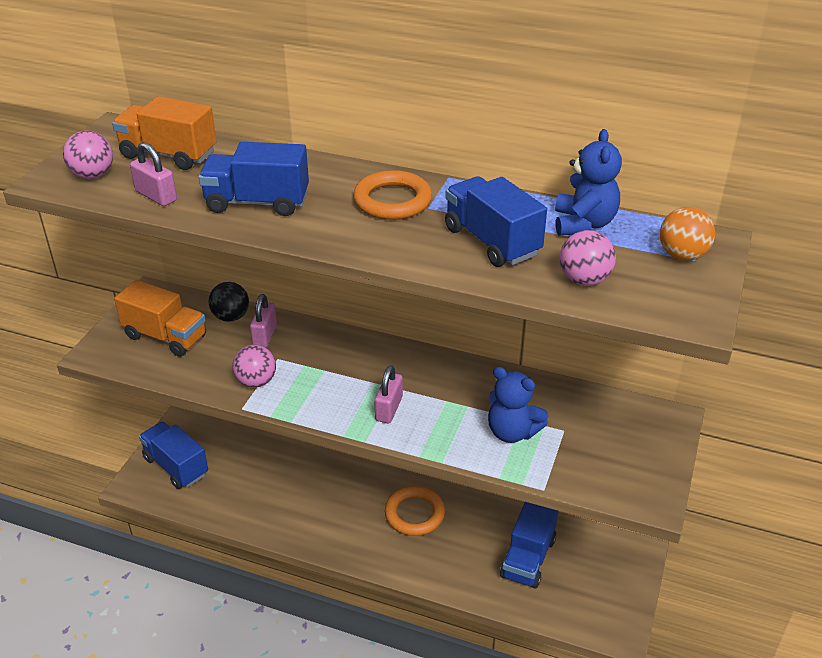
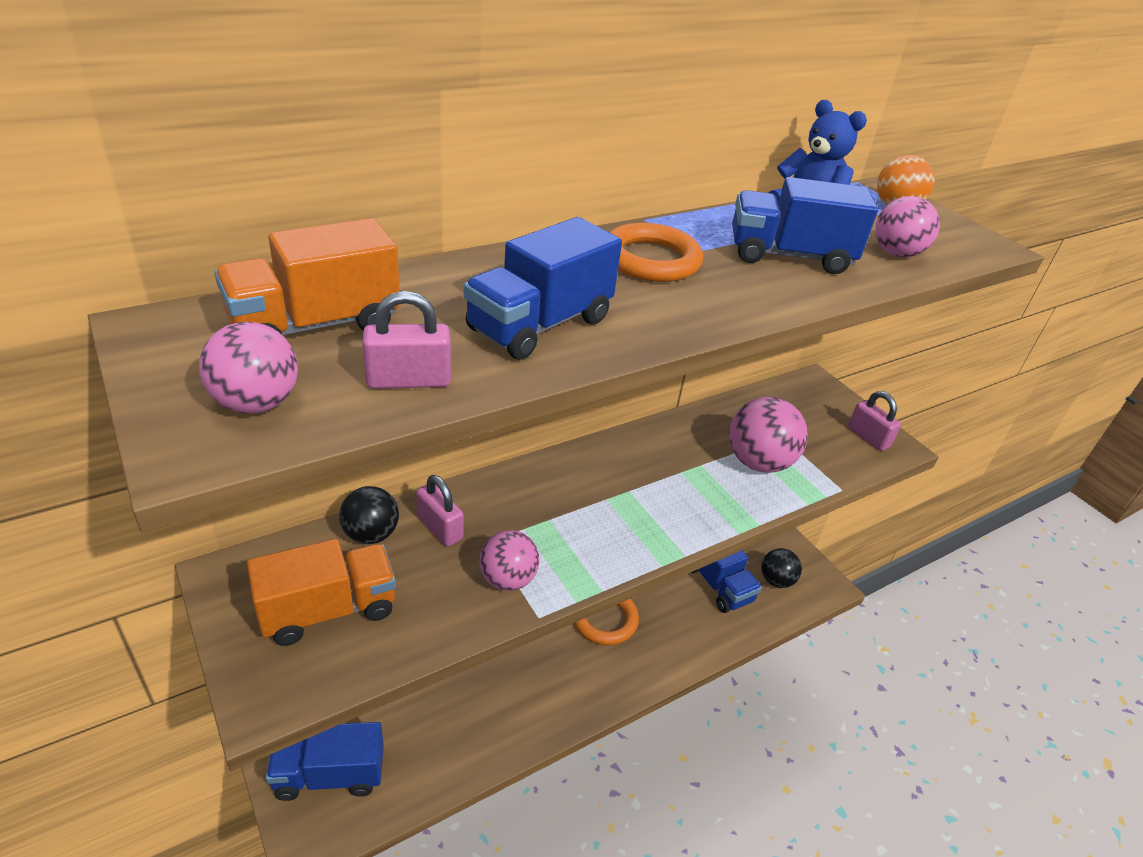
camera: 55 degrees left, 0 degrees up
pink padlock [374,365,403,423] -> pink padlock moved to [848,391,901,451]
blue teddy bear [488,367,548,443] -> pink ball [729,397,808,473]
none -> black ball [761,548,802,588]

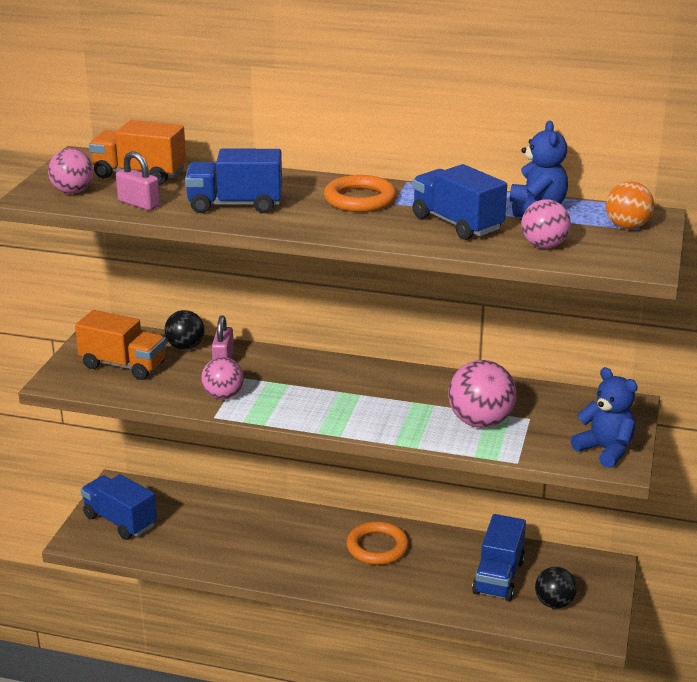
camera: 50 degrees right, 10 degrees down
pink padlock [848,391,901,451] -> blue teddy bear [571,367,638,468]

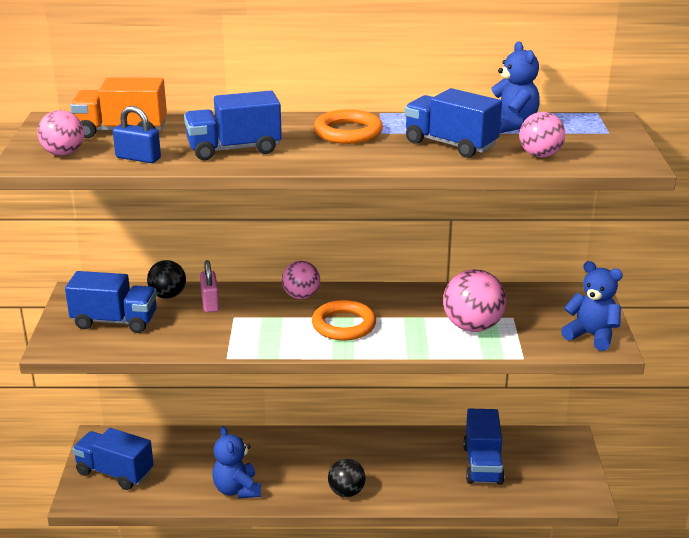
camera: 15 degrees left, 0 degrees up
orange truck [75,310,166,380] -> blue truck [65,271,157,333]
pink padlock [116,151,160,210] -> blue padlock [113,106,161,163]
pink ball [201,357,244,399] -> pink ball moved to [282,261,320,299]
orange ring [346,521,409,565] -> orange ring moved to [312,300,376,341]
black ball [535,567,577,609] -> black ball moved to [328,459,366,497]
orange ball [606,181,654,229] -> none
none -> blue teddy bear [212,426,261,499]

